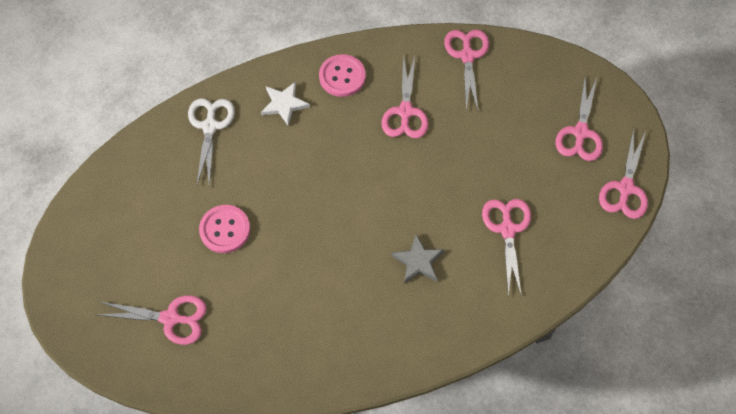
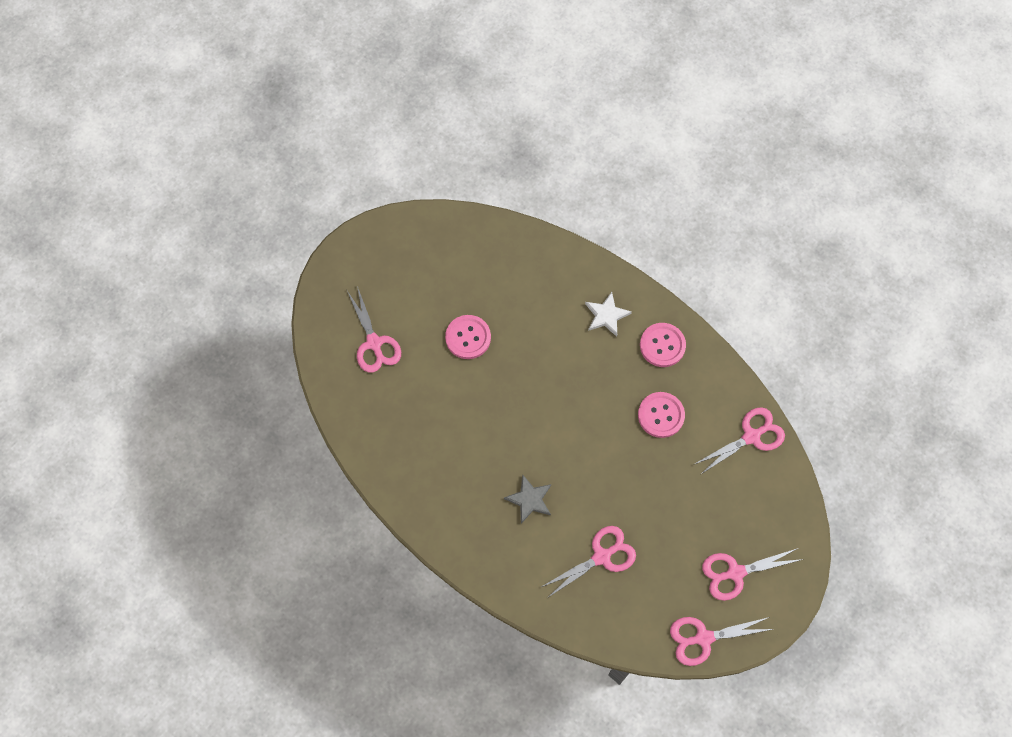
camera: 60 degrees right, 5 degrees up
white scissors [188,98,235,186] -> none
pink scissors [382,54,428,138] -> pink button [638,392,685,438]

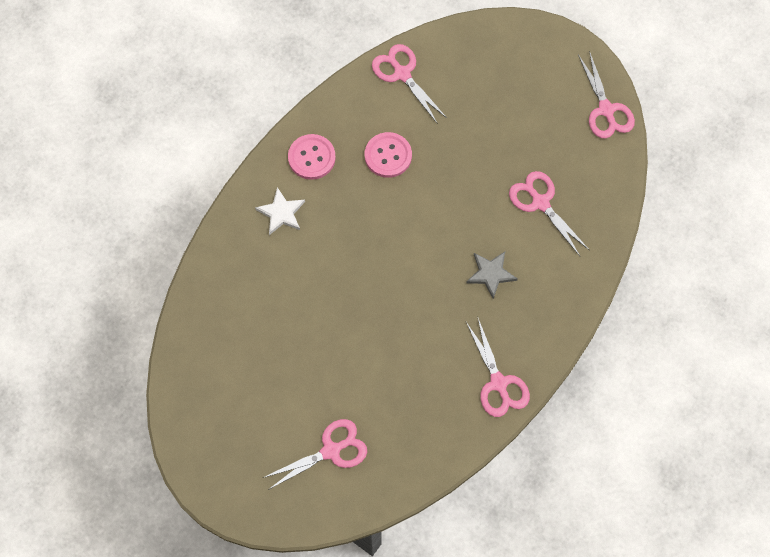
camera: 95 degrees left, 0 degrees up
pink button [445,315,491,359] -> none
pink scissors [702,548,804,601] -> pink scissors moved to [466,319,530,417]

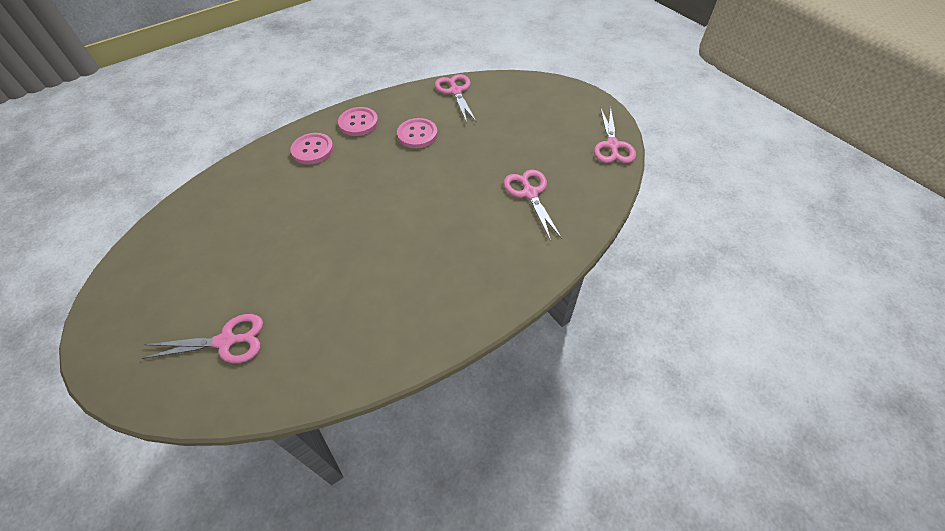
camera: 20 degrees right, 15 degrees down
white star [255,187,305,235] -> pink button [290,133,334,164]
grey star [466,252,518,299] -> none
pink scissors [466,319,530,417] -> none

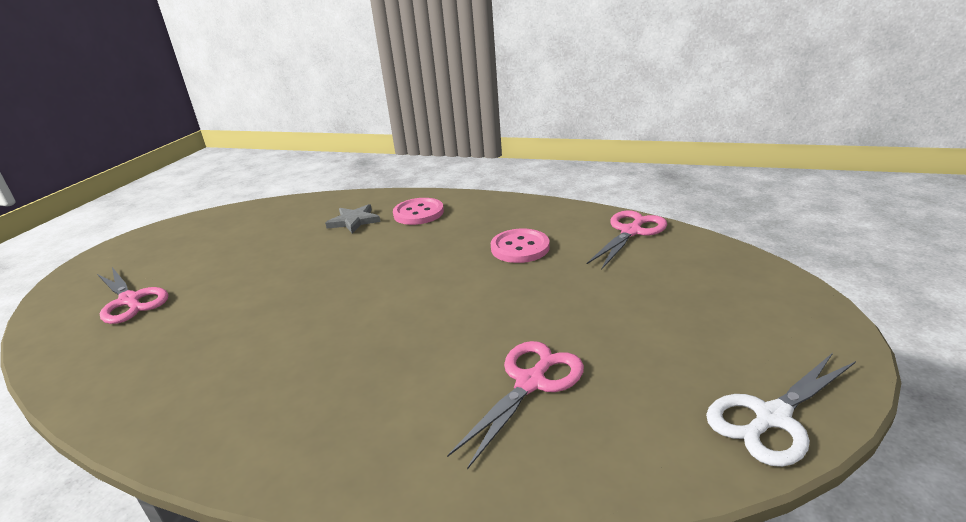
camera: 55 degrees right, 25 degrees down
pink button [338,107,378,136] -> none
pink scissors [594,106,636,163] -> white scissors [706,353,856,467]
none -> grey star [325,204,380,234]

